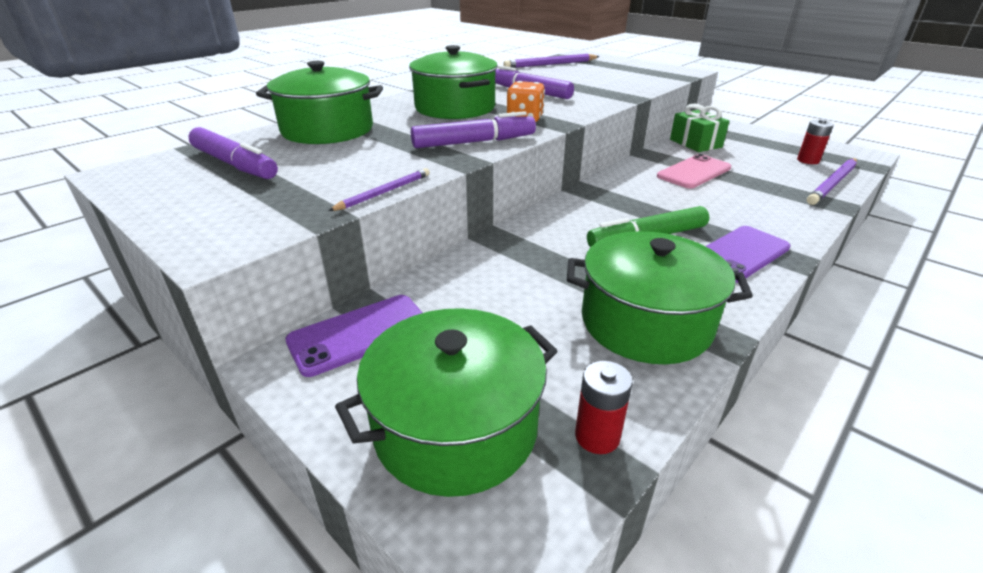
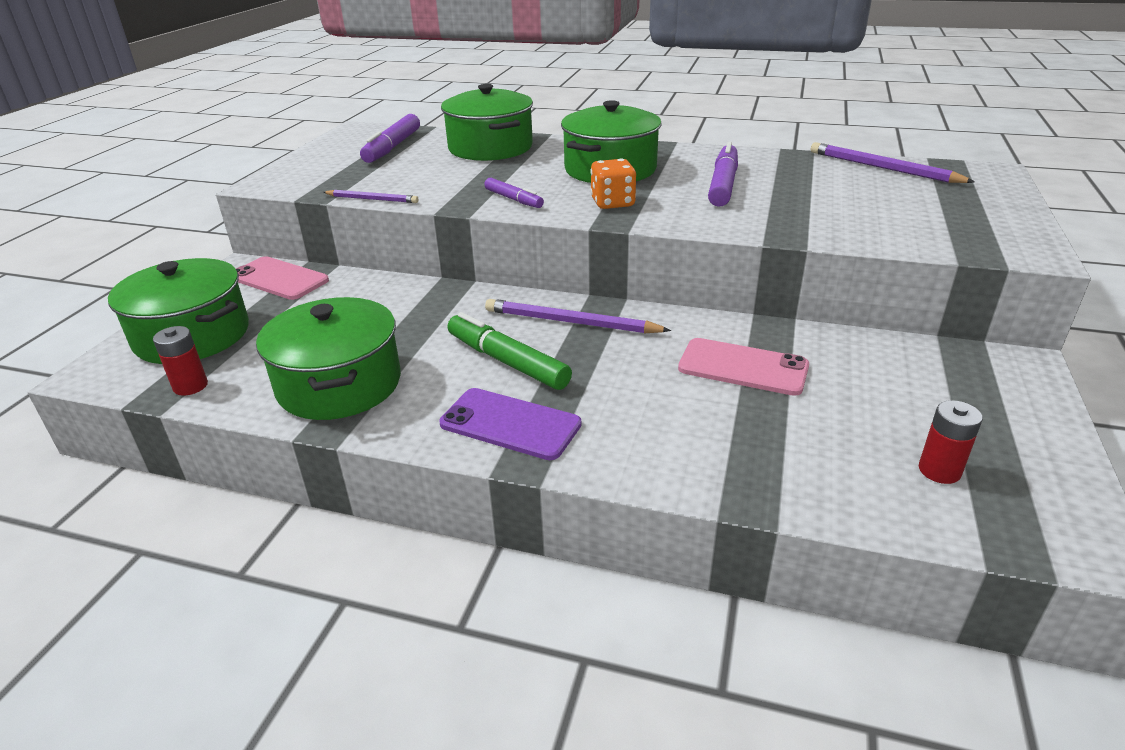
camera: 65 degrees right, 0 degrees up
purple phone [285,295,422,377] -> pink phone [236,256,329,300]
purple marker [411,111,536,148] -> purple marker [484,178,544,208], size x0.60
green gift [670,104,729,152] -> none
purple pencil [807,158,857,205] -> purple pencil moved to [485,299,671,333]

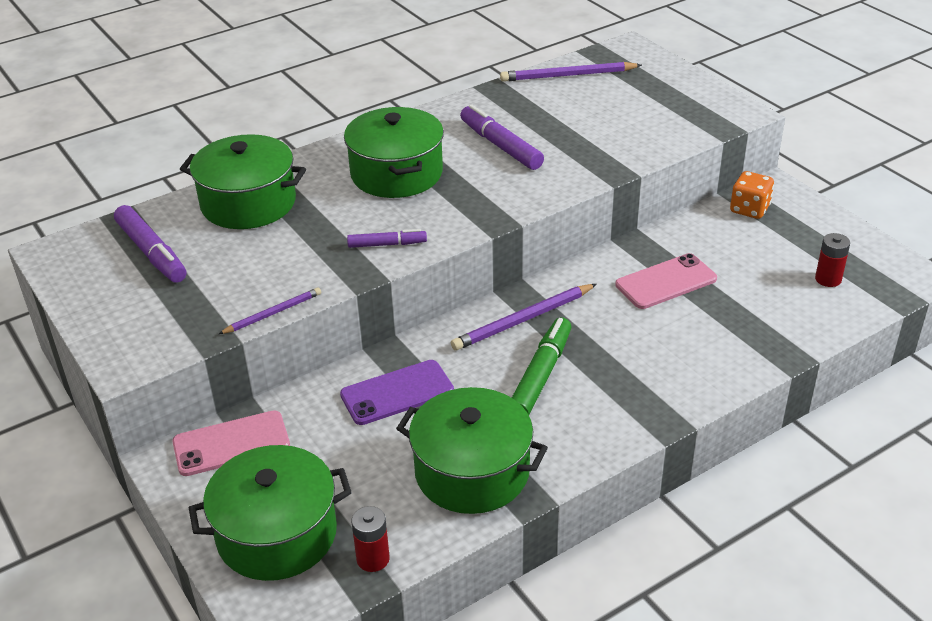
camera: 50 degrees left, 5 degrees up
purple phone [439,388,582,460] -> purple phone moved to [340,360,454,425]
green marker [448,312,572,390] -> green marker turned 120 degrees clockwise [512,317,572,415]
orange dice [590,158,636,209] -> orange dice moved to [730,171,774,219]

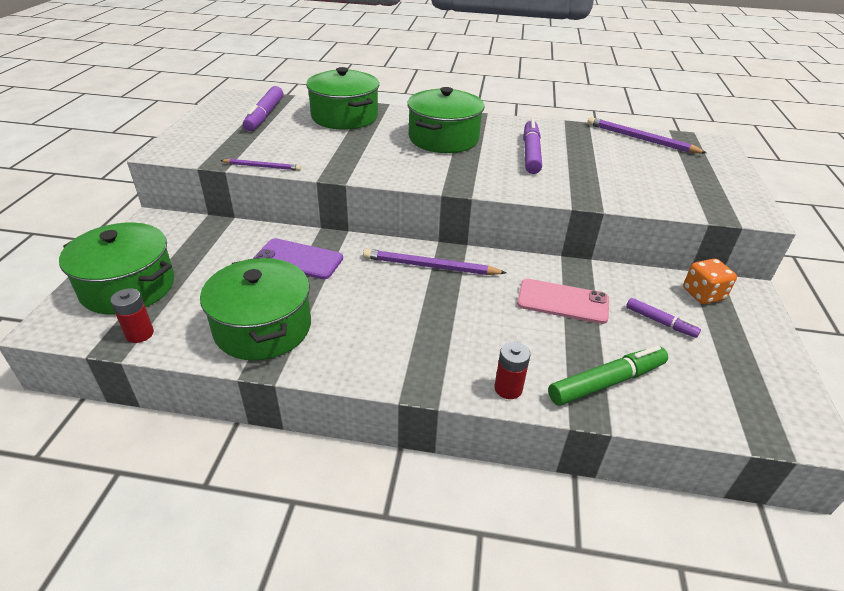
camera: 40 degrees right, 0 degrees up
pink phone [172,410,290,476] -> none
purple marker [347,229,427,248] -> purple marker moved to [626,298,701,338]
green marker [512,317,572,415] -> green marker moved to [548,345,668,406]
red battery [815,233,850,287] -> red battery moved to [494,342,531,399]

